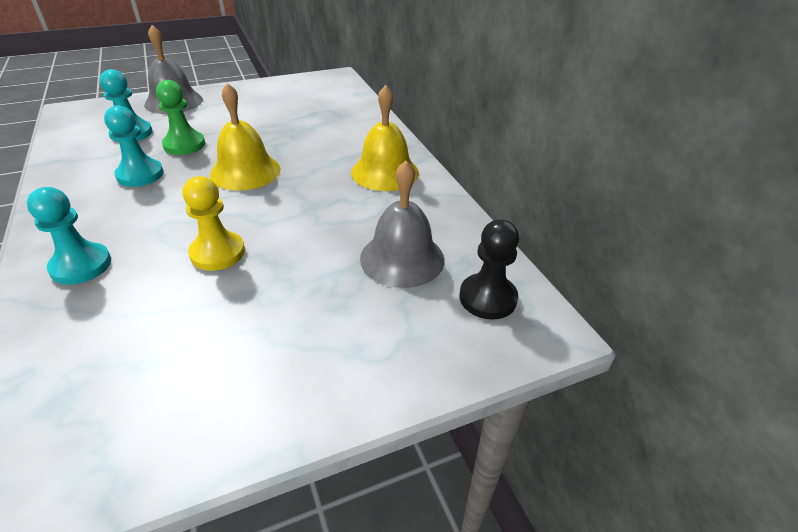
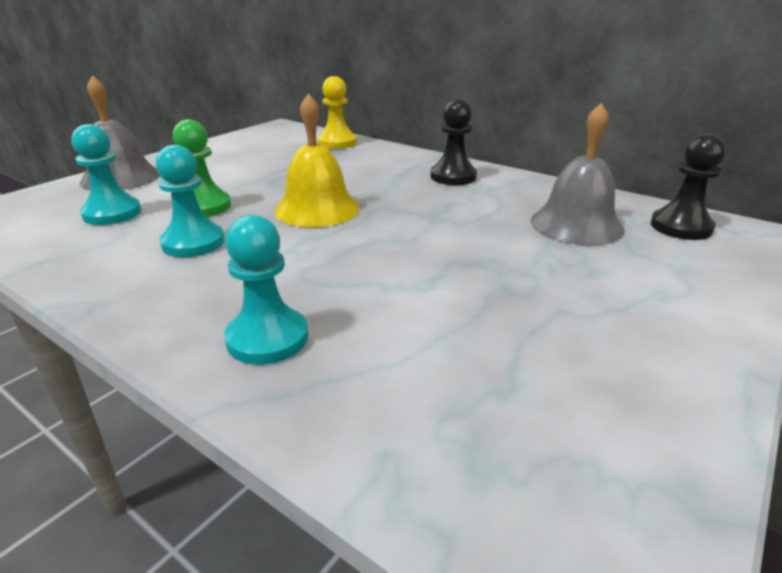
camera: 30 degrees left, 10 degrees down
yellow pawn [182,176,245,271] -> yellow pawn moved to [318,76,357,149]
yellow bell [351,85,419,191] -> black pawn [431,99,477,185]

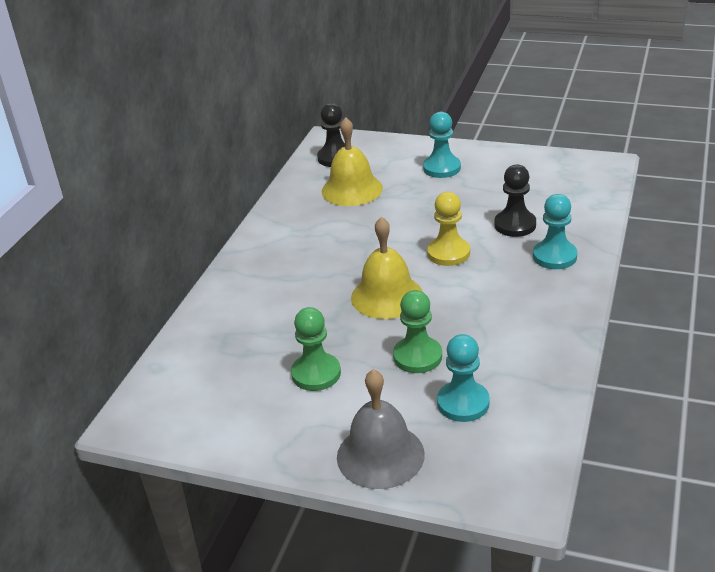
camera: 105 degrees left, 5 degrees up
turquoise pawn [156,145,225,257] -> turquoise pawn moved to [423,112,461,178]
yellow pawn [318,76,357,149] -> yellow pawn moved to [427,192,470,266]
black pawn [431,99,477,185] -> black pawn moved to [494,164,536,237]
grey bell [531,103,625,245] -> yellow bell [322,117,383,206]
none -> green pawn [291,307,341,391]

